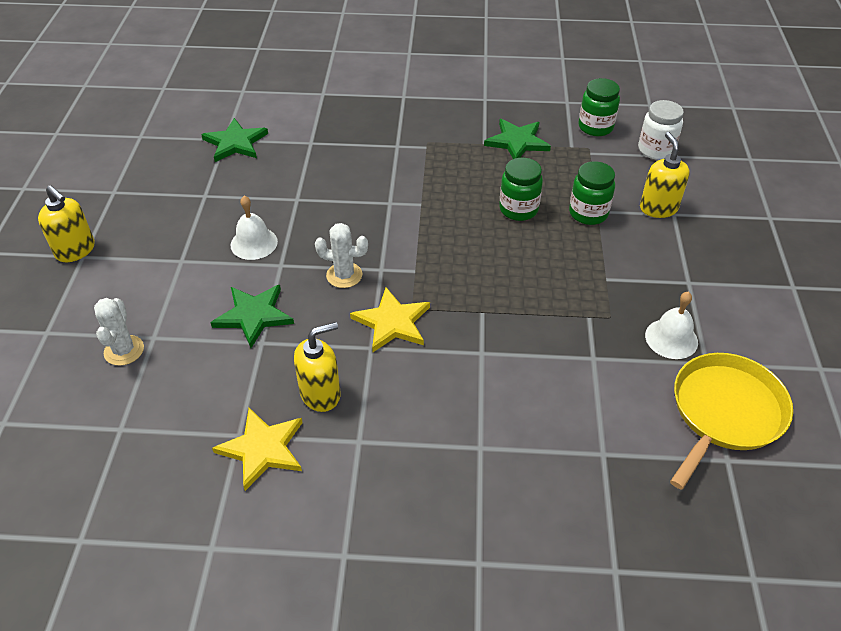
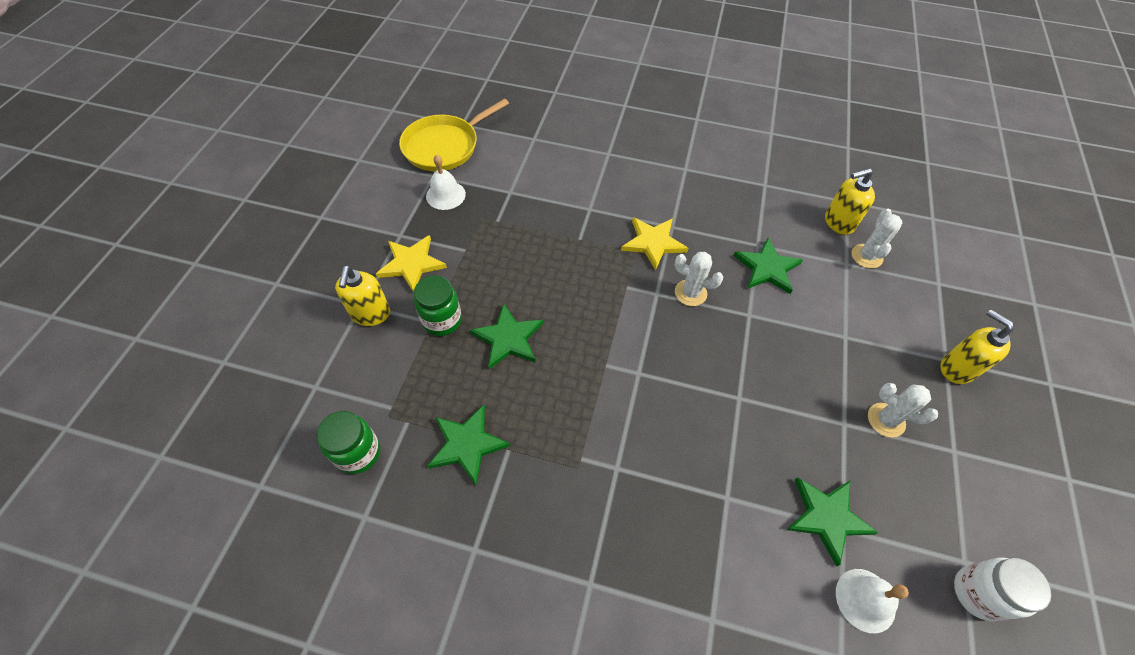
camera: 170 degrees left, 10 degrees up
yellow star [212,408,303,491] -> yellow star moved to [376,235,447,293]
white bell [231,196,278,260] -> white bell moved to [836,569,909,633]
yellow soap dispenser [294,322,341,412] -> yellow soap dispenser moved to [825,168,875,235]
green jar [499,158,543,221] -> green star [470,303,543,369]
white jar [638,100,684,160] -> white jar moved to [954,557,1051,621]
none -> white cactus [868,383,938,437]

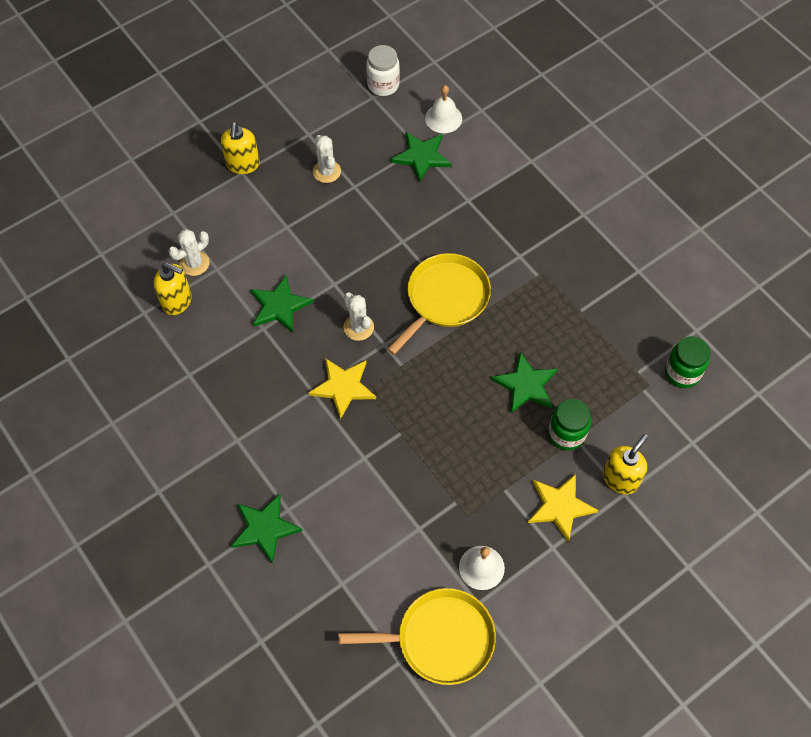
camera: 140 degrees left, 5 degrees up
green star [427,405,510,485] -> green star moved to [231,494,302,563]
none -> yellow pan [387,253,491,355]

